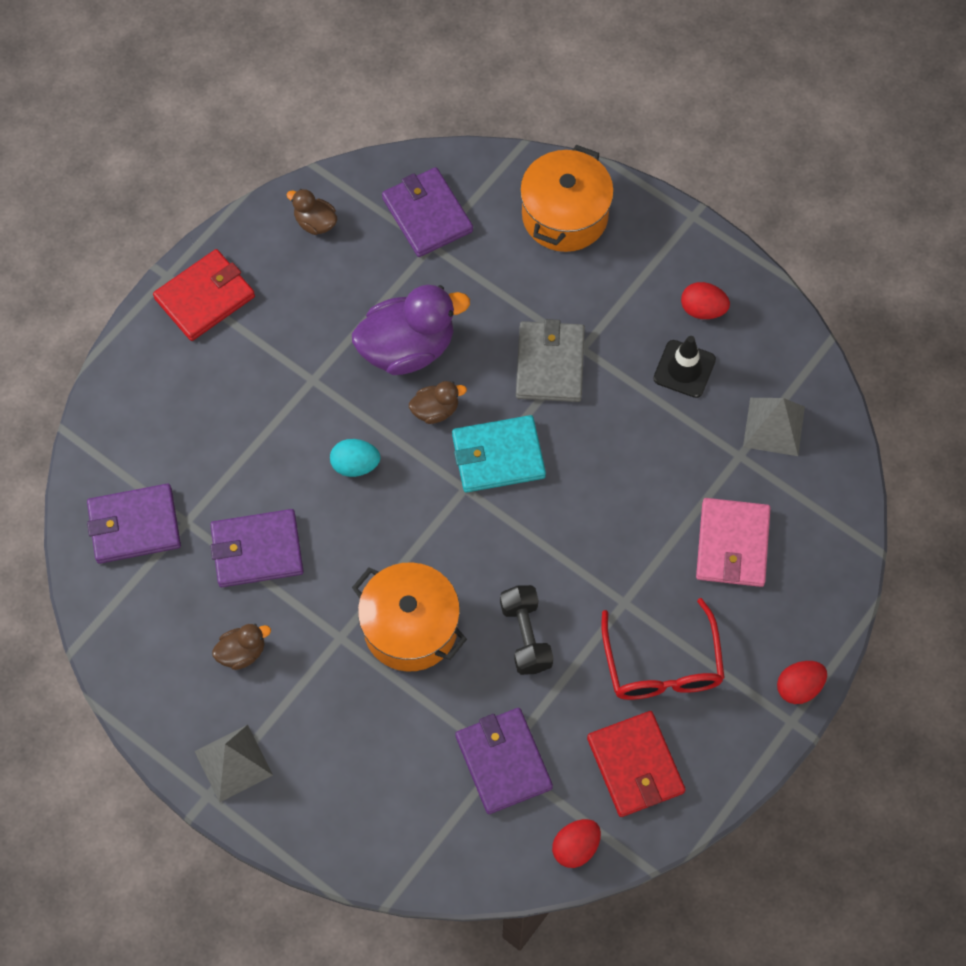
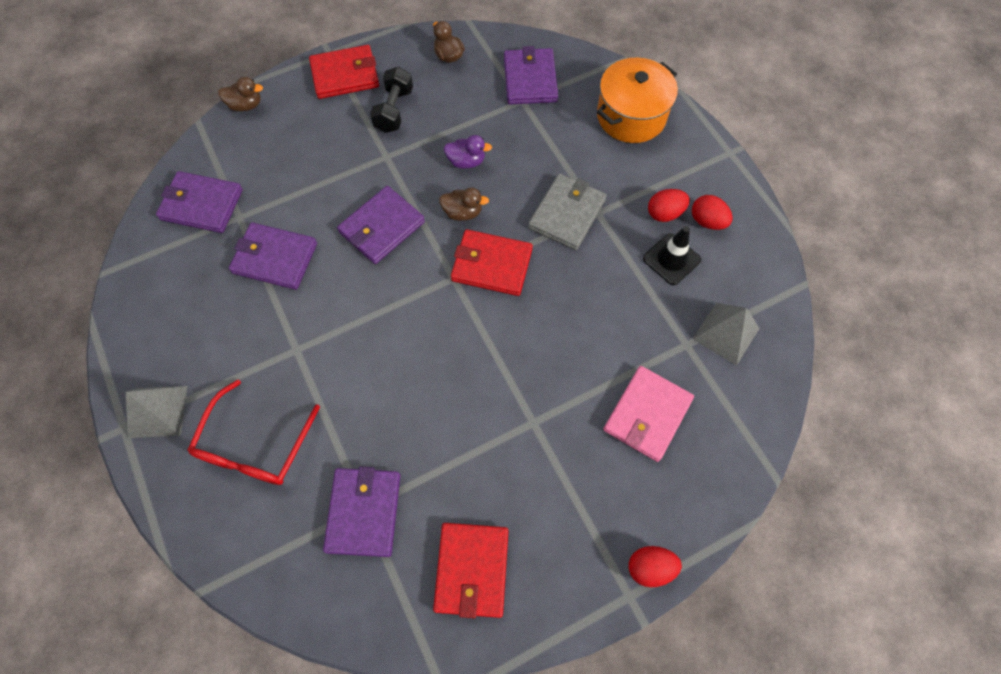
camera: 25 degrees right, 0 degrees up
brown duck [212,624,271,670] -> brown duck moved to [218,77,263,111]
turquoise egg [330,439,380,477] -> purple wallet [337,186,425,264]
purple duck [352,285,470,375] -> purple duck [444,135,492,169], size x0.48
orange pot [352,562,467,671] -> none
turquoise wallet [452,415,546,492] -> red wallet [451,229,533,296]
black dumbbell [500,585,553,675] -> black dumbbell moved to [370,67,413,133]
red egg [552,819,601,868] -> red egg moved to [648,189,690,222]
red glasses [601,598,725,700] -> red glasses moved to [188,380,320,485]

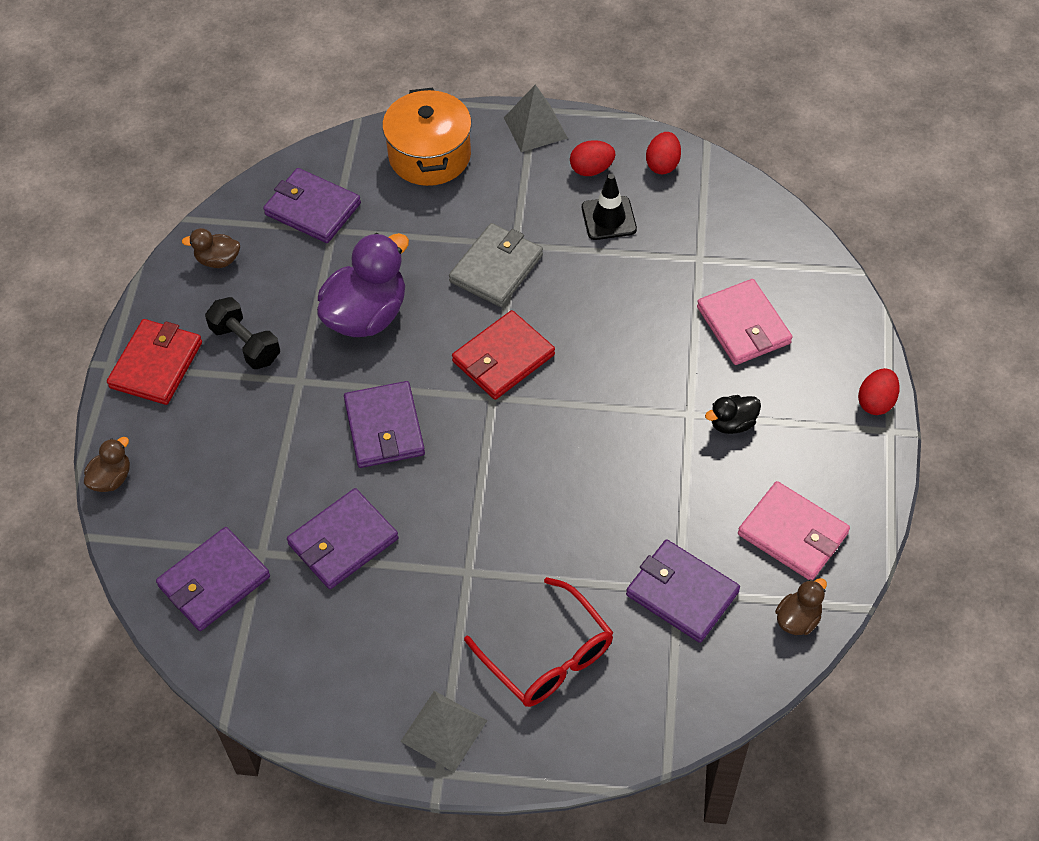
camera: 55 degrees left, 10 degrees down
red wallet [433,523,509,618] -> pink wallet [738,481,850,580]
brown duck [439,187,489,221] -> brown duck moved to [775,578,827,635]
purple duck [444,135,492,169] -> purple duck [317,233,409,337], size x2.06
grey wallet [528,174,607,250] -> grey wallet turned 60 degrees clockwise [449,223,543,307]
red egg [648,189,690,222] -> red egg moved to [646,132,681,174]
grey pyramid [693,303,760,366] -> grey pyramid moved to [504,85,568,152]
none -> black duck [705,395,761,434]

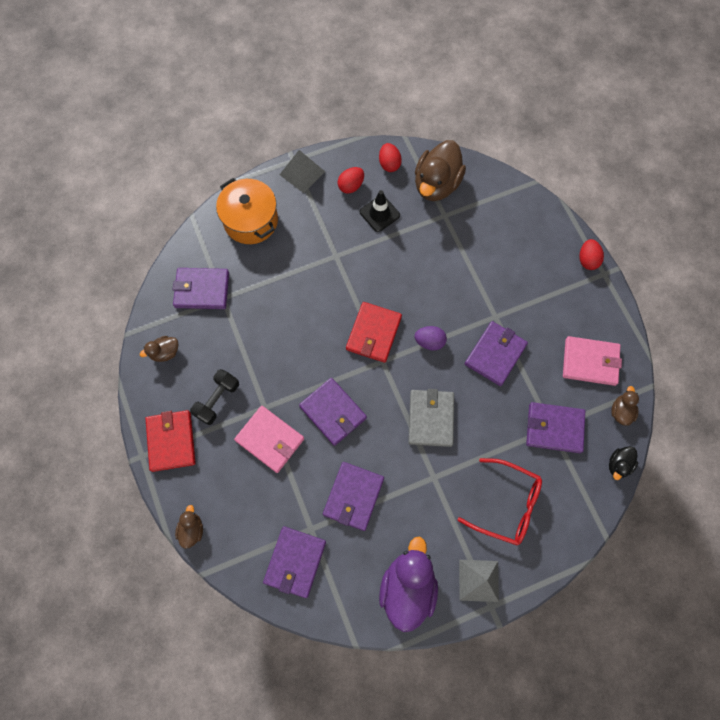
camera: 30 degrees left, 15 degrees up
black dumbbell [205,297,280,369] -> black dumbbell turned 75 degrees counterclockwise [190,369,239,425]
purple duck [317,233,409,337] -> purple duck moved to [379,537,438,632]
grey wallet [449,223,543,307] -> grey wallet moved to [408,389,454,447]
pink wallet [697,279,792,365] -> pink wallet moved to [234,406,304,473]
black duck [705,395,761,434] -> black duck moved to [609,446,638,480]
none -> brown duck [415,140,466,201]
none -> purple egg [415,326,447,350]
none -> purple wallet [465,321,528,386]

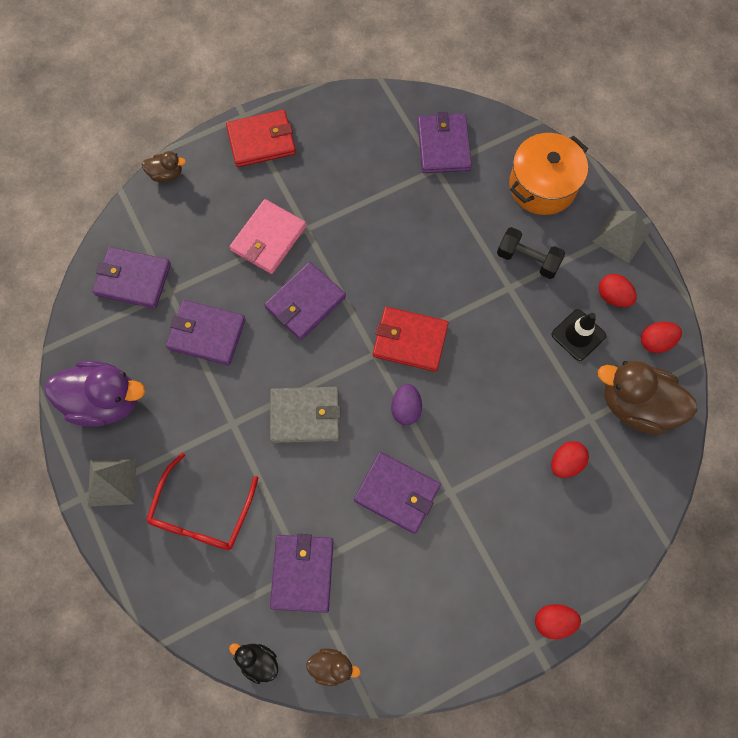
camera: 85 degrees right, 0 degrees up
brown duck [140,336,178,362] -> none
black dumbbell [190,369,239,425] -> black dumbbell moved to [497,227,566,279]
pink wallet [563,336,622,386] -> none
none -> red egg [551,441,589,478]

